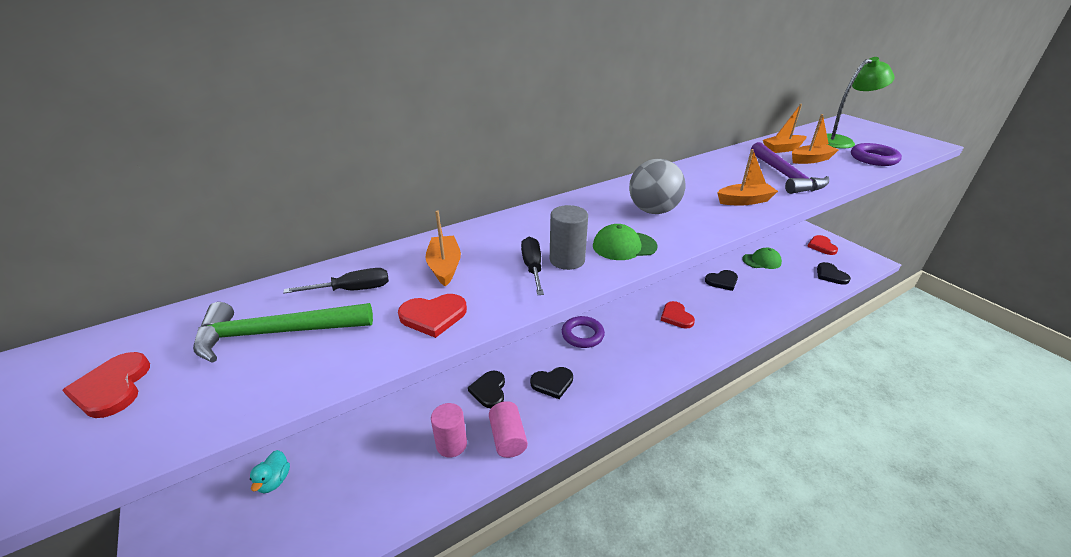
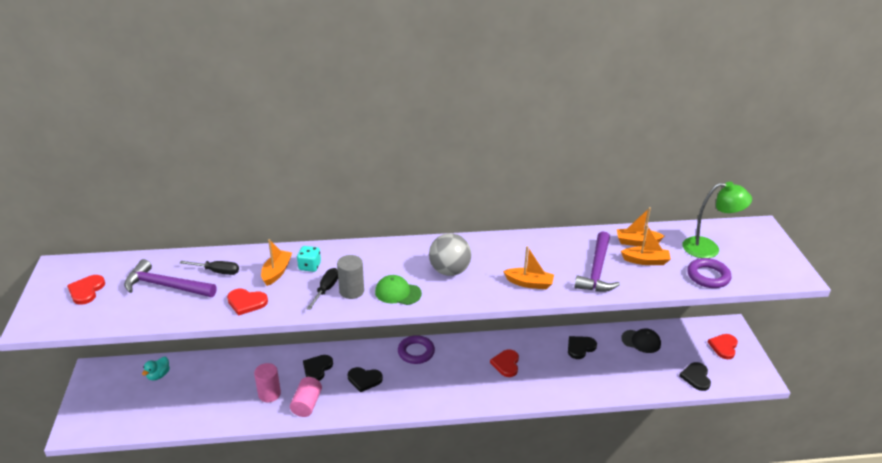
camera: 25 degrees right, 0 degrees up
green hammer [193,302,373,363] -> purple hammer [124,259,217,297]
black heart [705,270,738,291] -> black heart turned 135 degrees clockwise [568,336,597,359]
green cap [742,248,782,269] -> black cap [621,329,661,353]
none -> turquoise dice [297,246,321,272]

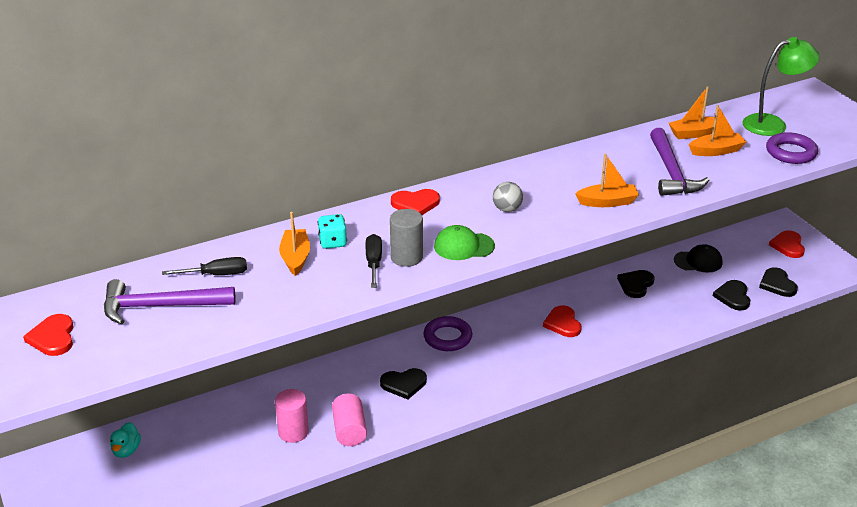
camera: 20 degrees left, 0 degrees up
red heart [227,289,268,316] -> red heart moved to [391,189,440,215]
black heart [303,355,333,381] -> black heart moved to [713,280,750,311]
grey ball [429,233,471,276] -> grey ball [493,182,523,212], size x0.56

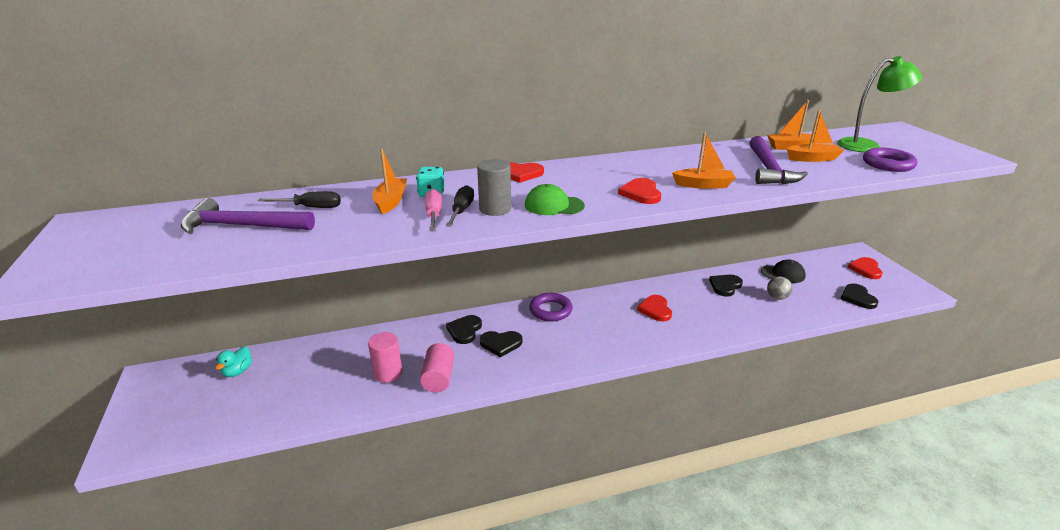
camera: 10 degrees right, 5 degrees down
red heart [23,314,74,356] -> red heart moved to [618,178,661,204]
grey ball [493,182,523,212] -> grey ball moved to [767,276,792,300]
black heart [713,280,750,311] -> black heart moved to [446,315,482,344]
none -> pink screwdriver [425,189,442,231]

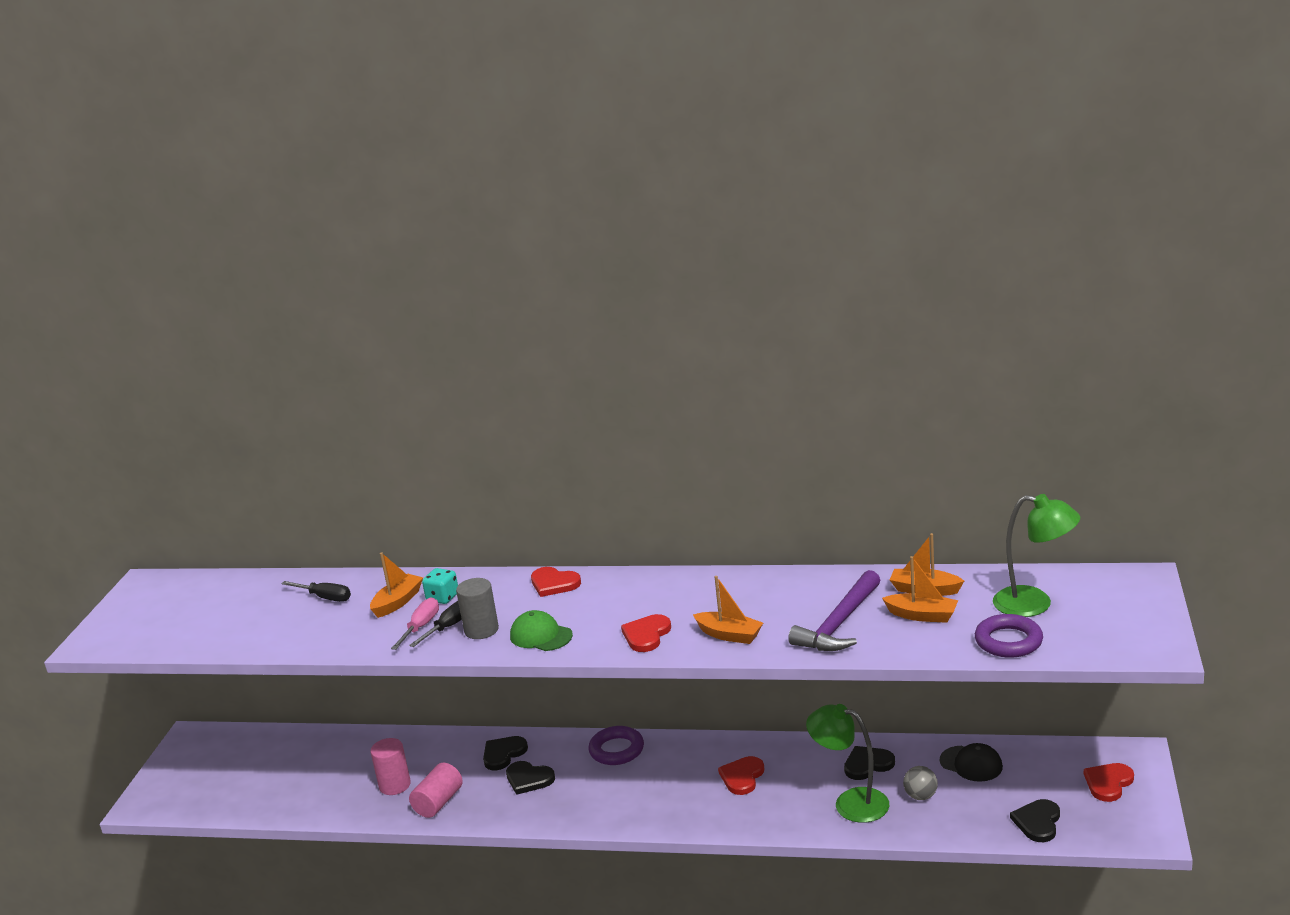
camera: 30 degrees right, 5 degrees down
purple hammer [181,198,315,234] -> none
turquoise duck [215,346,252,377] -> none
none -> green lamp [806,704,889,823]

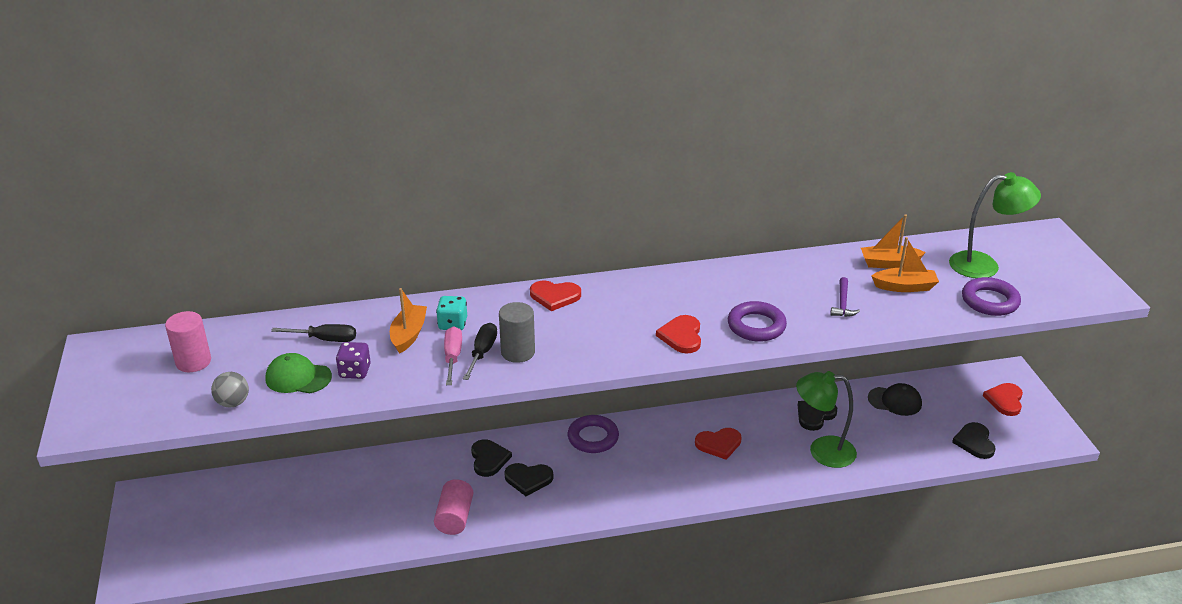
camera: 25 degrees left, 10 degrees up
pink cylinder [371,738,411,795] -> pink cylinder moved to [165,311,211,372]
black heart [483,736,528,770] -> black heart turned 150 degrees clockwise [471,439,512,477]
green cap [510,610,573,651] -> green cap moved to [266,353,332,393]
orange boat [693,576,763,644] -> purple ring [728,301,787,342]
red heart [718,756,764,795] -> red heart turned 105 degrees counterclockwise [695,428,742,460]
purple hammer [788,570,880,651] -> purple hammer [830,277,860,317], size x0.50
grey ball [903,766,938,800] -> grey ball moved to [211,372,249,408]
none -> purple dice [336,342,371,379]

